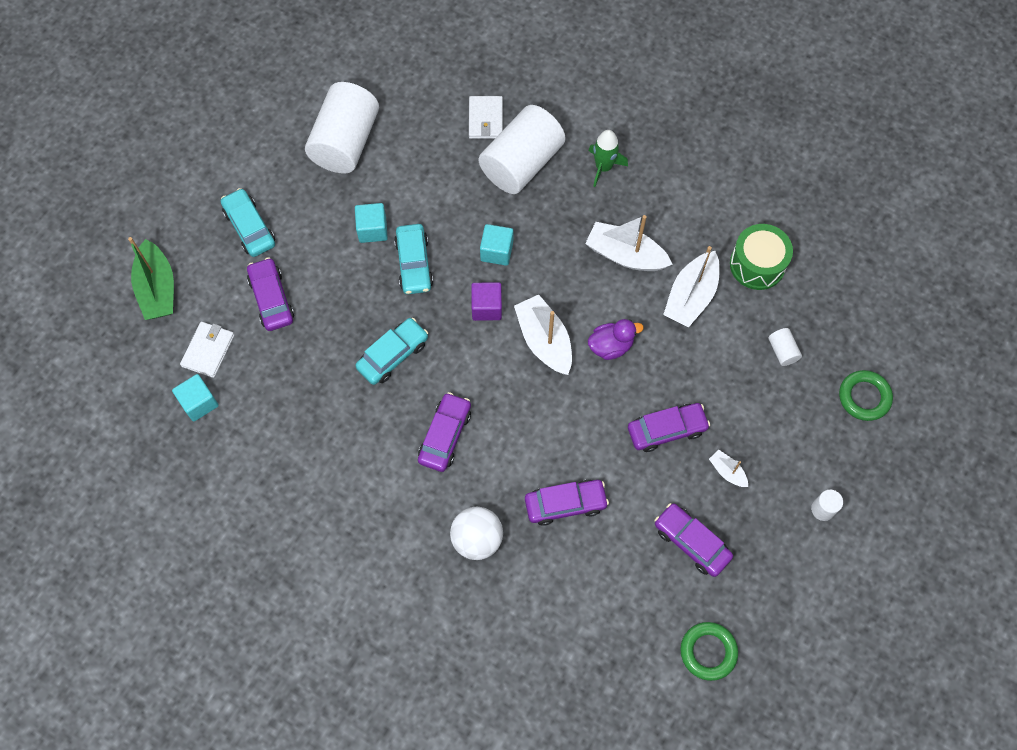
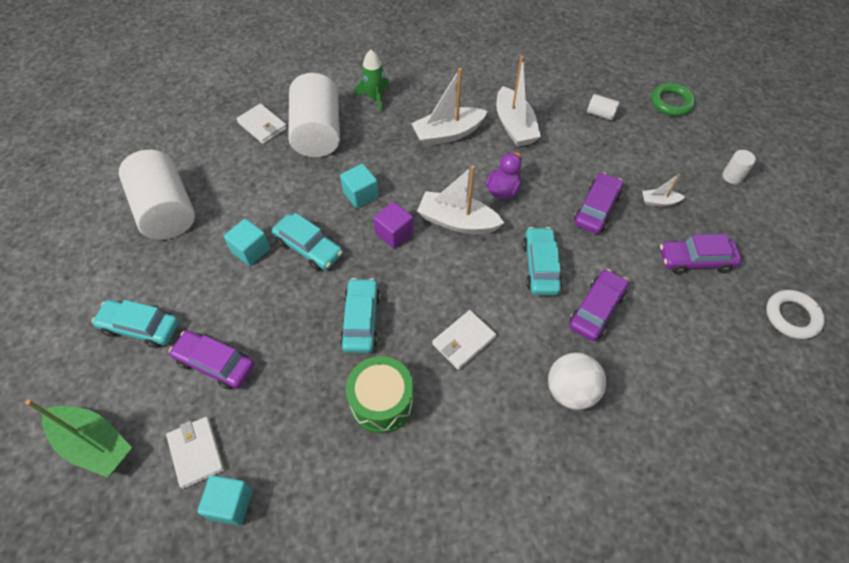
camera: 45 degrees left, 10 degrees down
purple car [418,392,471,472] -> white wallet [432,310,496,370]
green ring [680,622,738,681] -> white ring [766,290,825,339]
green drum [730,224,793,290] -> green drum moved to [346,356,414,433]
none -> turquoise car [523,227,562,295]

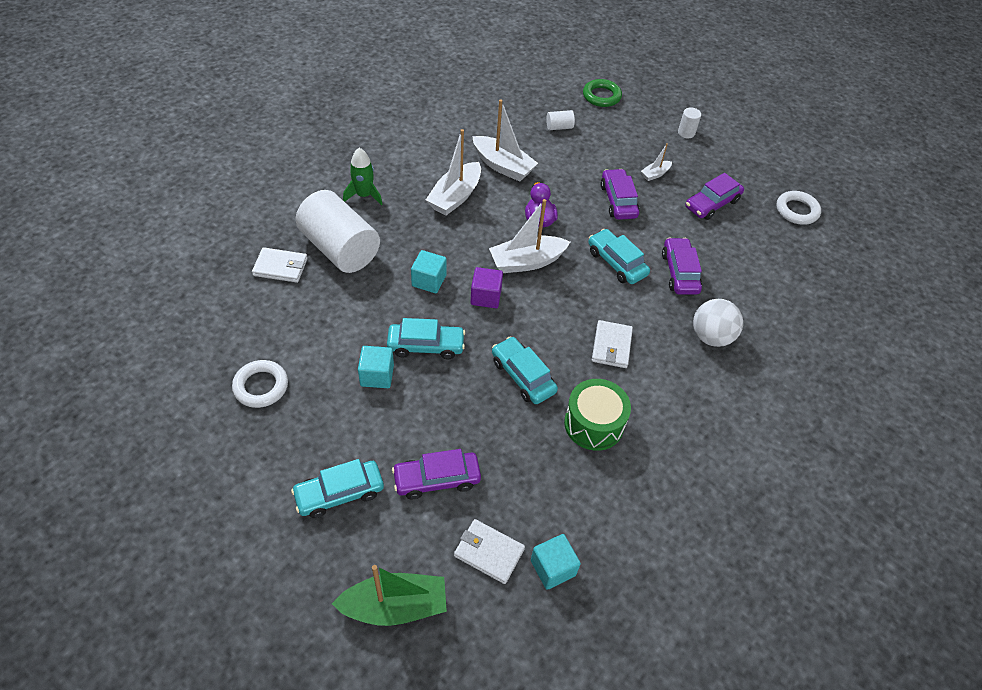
camera: 40 degrees left, 5 degrees down
white cylinder [119,150,195,240] -> white ring [232,360,288,408]

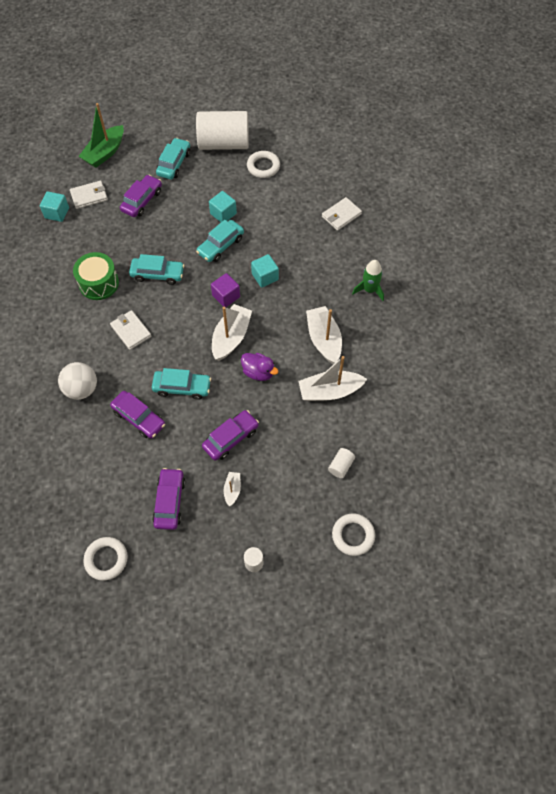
camera: 135 degrees right, 10 degrees up
white cylinder [295,190,380,273] -> white cylinder moved to [196,111,249,150]
green ring [583,79,622,107] -> white ring [332,514,375,556]
purple car [600,169,639,220] -> purple car turned 75 degrees counterclockwise [202,410,259,461]

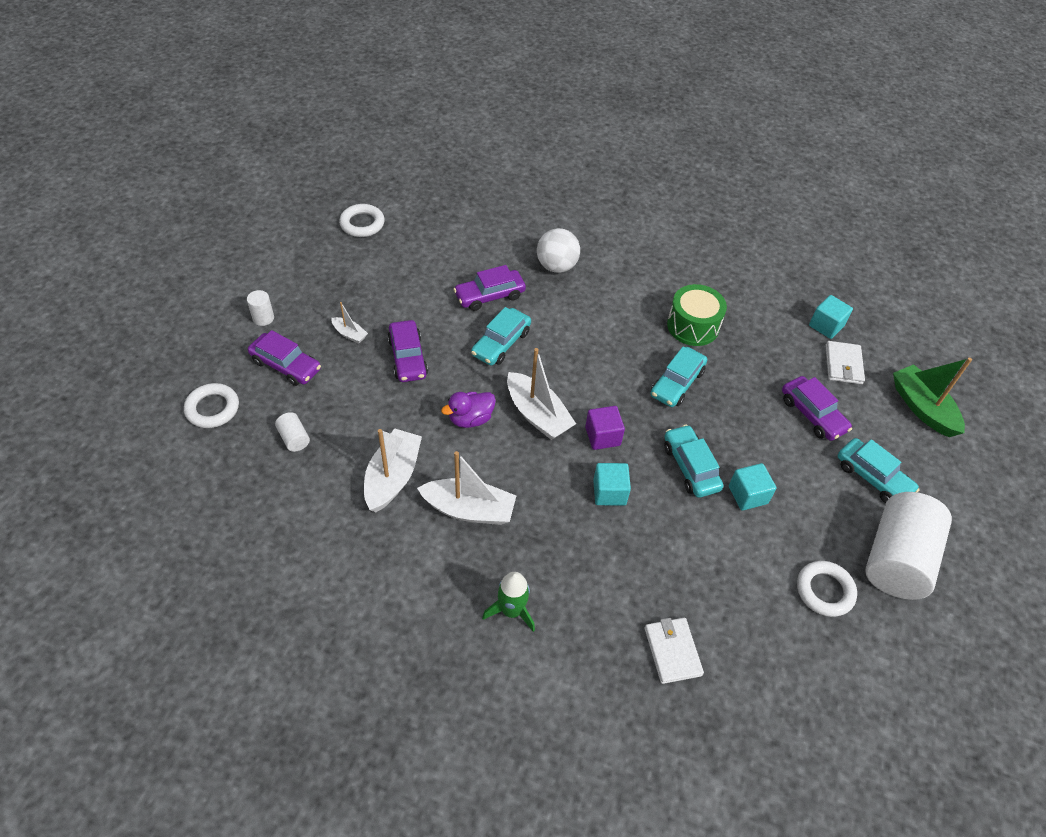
camera: 115 degrees right, 10 degrees down
white wallet [110,310,151,350] -> none
purple car [152,468,185,530] -> purple car moved to [248,330,321,386]

